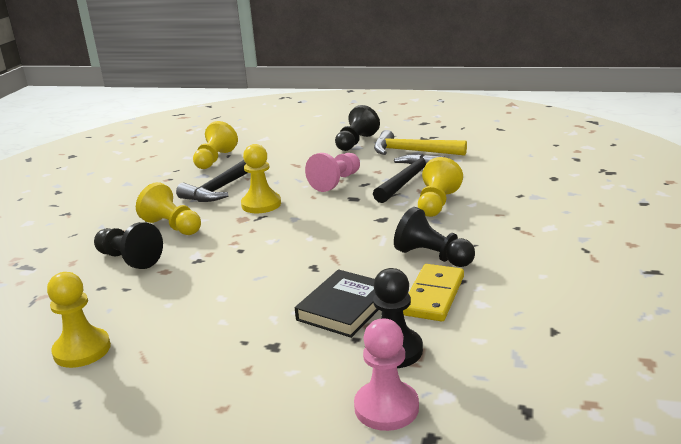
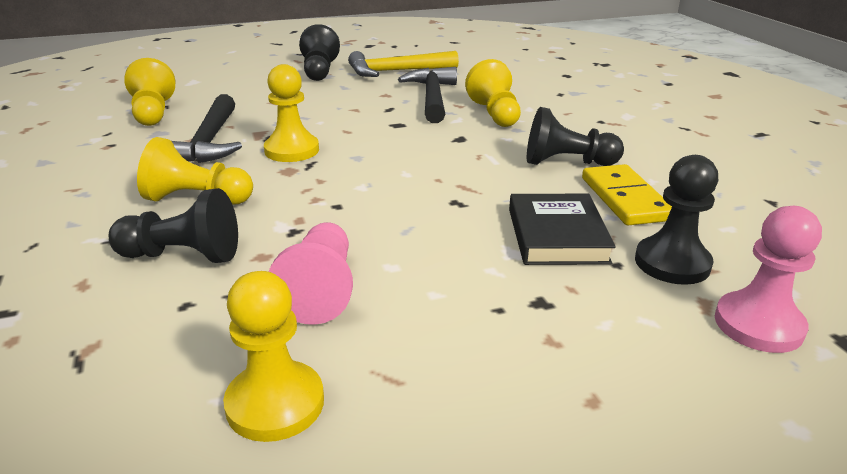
camera: 35 degrees left, 5 degrees up
pink pawn [305,153,360,192] -> pink pawn moved to [268,222,353,325]

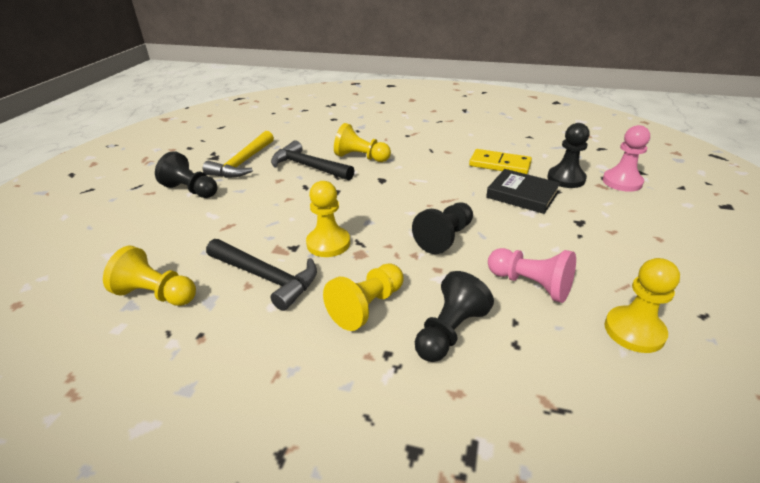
camera: 55 degrees left, 5 degrees up
black pawn [527,107,624,166] -> black pawn moved to [412,202,473,254]

